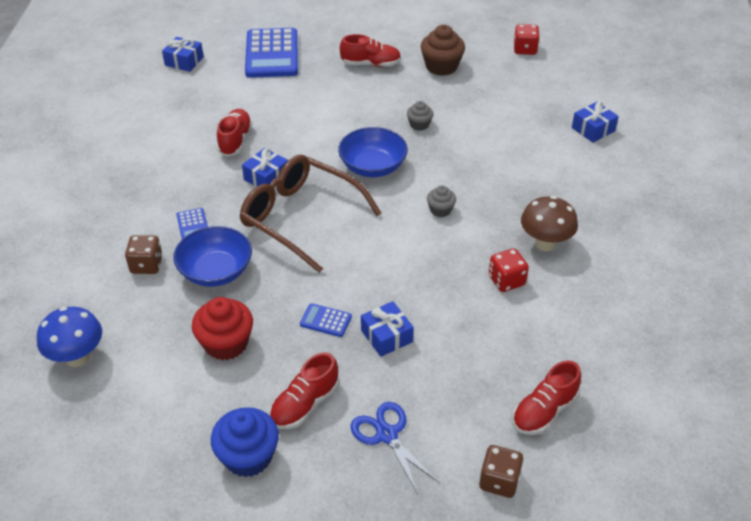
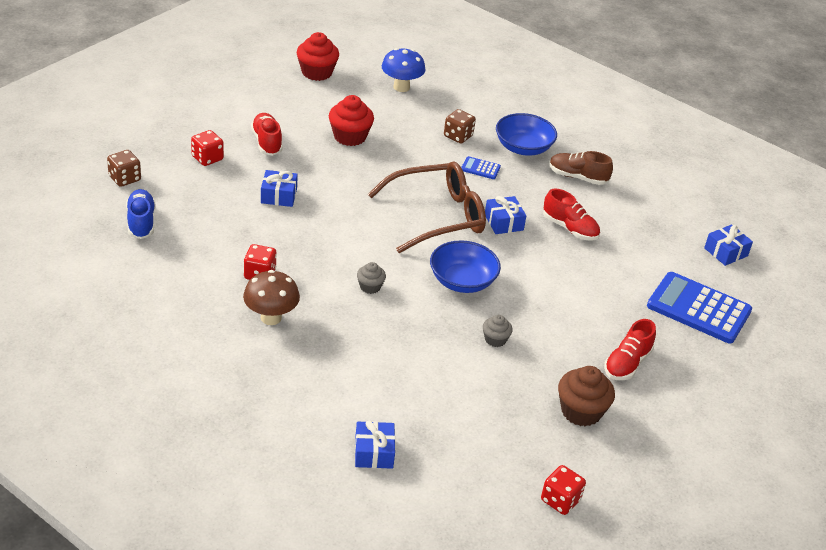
camera: 120 degrees right, 5 degrees down
blue bowl [173,226,252,287] -> blue bowl moved to [496,113,557,156]
blue cupcake [211,407,279,477] -> none
blue calculator [300,303,352,337] -> none
blue scissors [350,402,440,494] -> red dice [191,130,224,166]
red shoe [512,360,581,435] -> blue shoe [126,189,155,239]
none -> red cupcake [297,32,339,81]
none -> brown shoe [549,151,613,185]

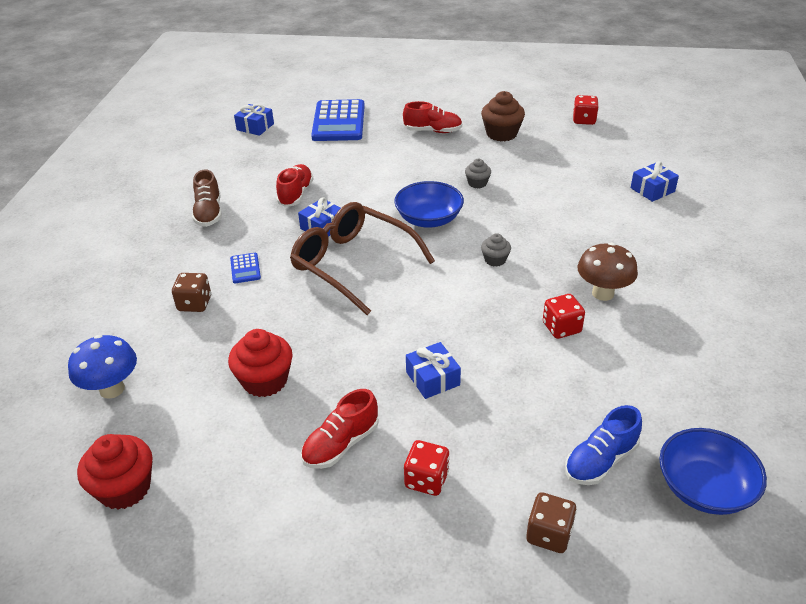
camera: 115 degrees left, 0 degrees up
blue bowl [496,113,557,156] -> blue bowl moved to [659,428,767,515]

